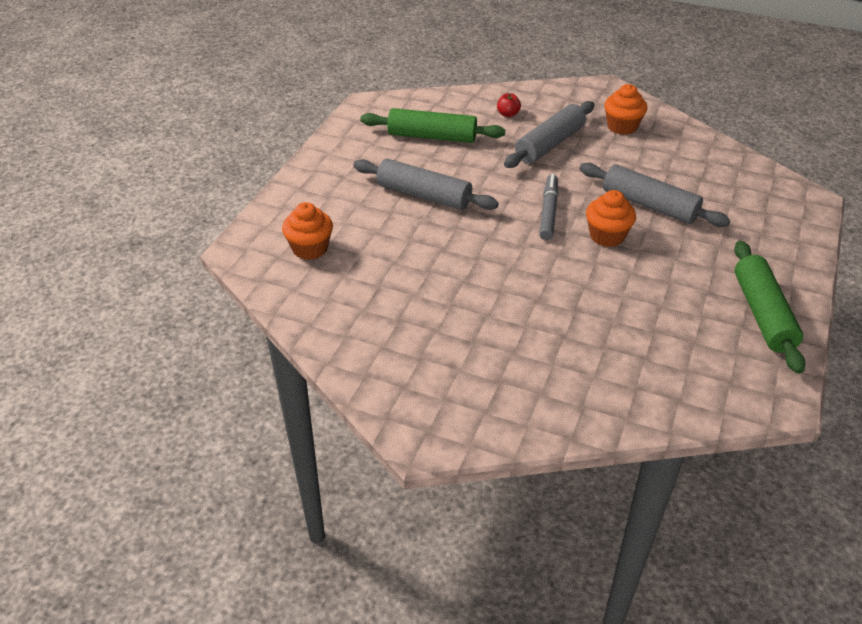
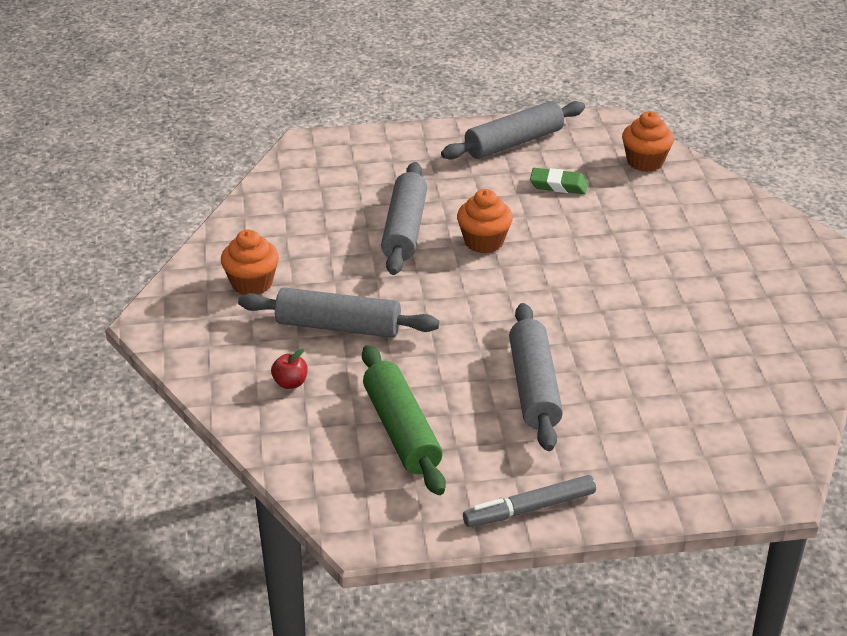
camera: 120 degrees left, 5 degrees down
orange cupcake [282,202,333,260] -> orange cupcake moved to [622,111,674,172]
grey marker [539,174,558,240] -> grey marker moved to [463,475,596,527]
green rolling pin [734,241,805,374] -> grey rolling pin [441,101,585,160]
none -> green eraser [530,168,588,194]

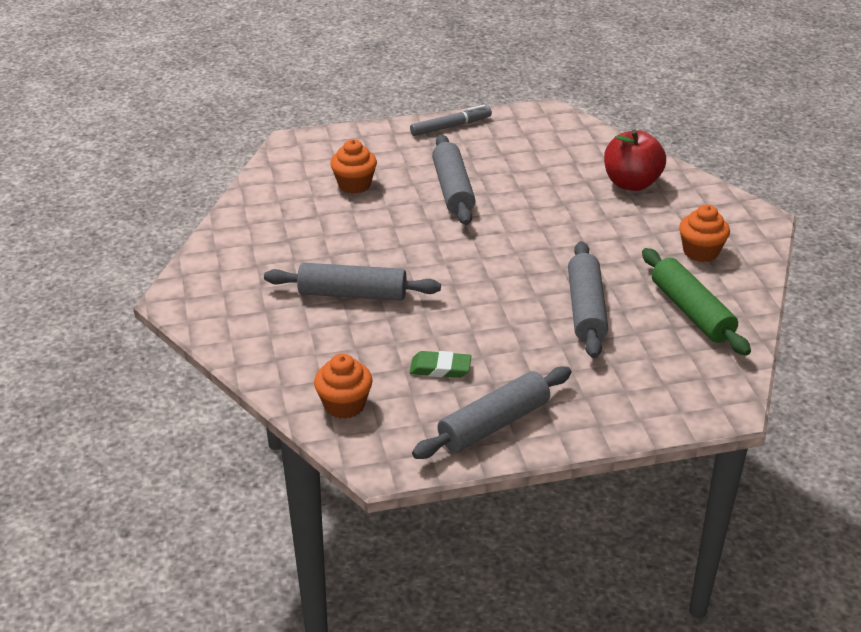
camera: 175 degrees right, 0 degrees up
grey rolling pin [238,287,439,338] -> grey rolling pin moved to [264,263,441,301]
red apple [271,349,308,389] -> red apple [604,129,666,191], size x2.28
green rolling pin [362,345,446,495] -> green rolling pin moved to [642,248,751,356]
orange cupcake [457,189,513,253] -> orange cupcake moved to [330,139,377,194]

